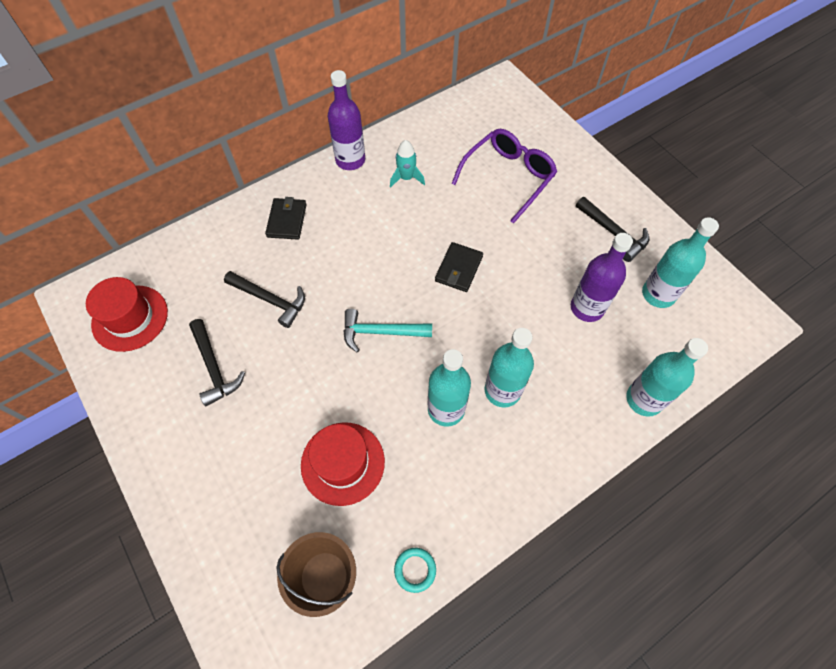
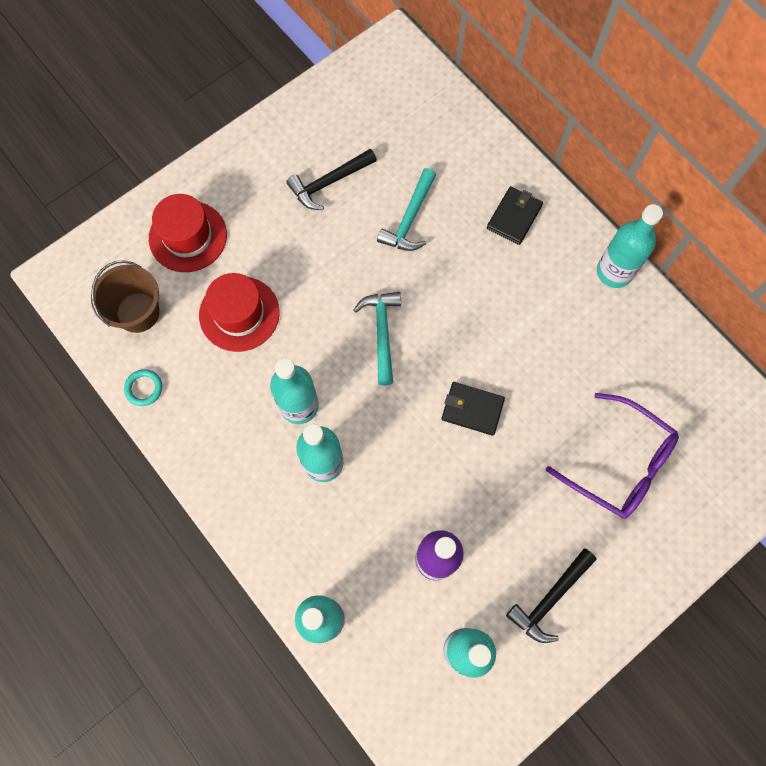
camera: 85 degrees right, 10 degrees up
red hat [86,277,168,352] -> red hat moved to [149,194,227,272]
black hammer [224,271,305,328] -> turquoise hammer [377,168,436,251]
black wallet [265,197,307,240] -> black wallet turned 60 degrees counterclockwise [487,186,543,245]
purple bottle [328,70,365,170] -> turquoise bottle [597,204,663,288]
turquoise rocket [390,140,425,188] -> none

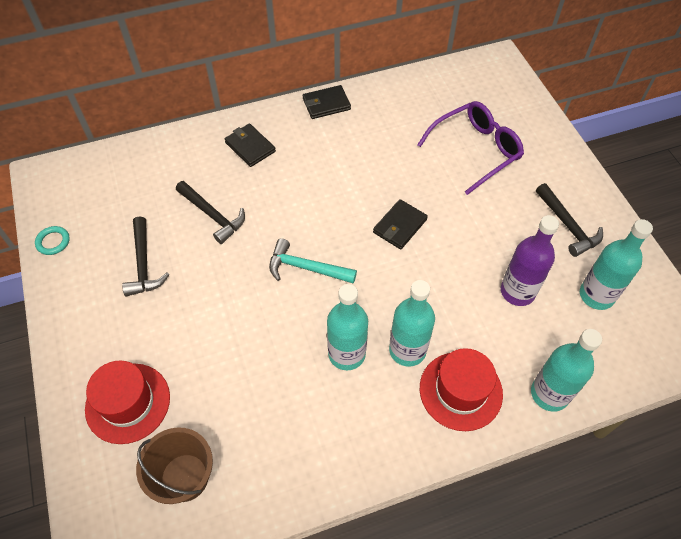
camera: 70 degrees left, 15 degrees down
turquoise ring [124,369,162,406] -> turquoise ring moved to [35,226,70,255]
red hat [199,273,280,352] -> red hat moved to [420,348,503,431]
turquoise hammer [377,168,436,251] -> black hammer [176,181,245,244]
turquoise bottle [597,204,663,288] -> black wallet [303,85,351,119]

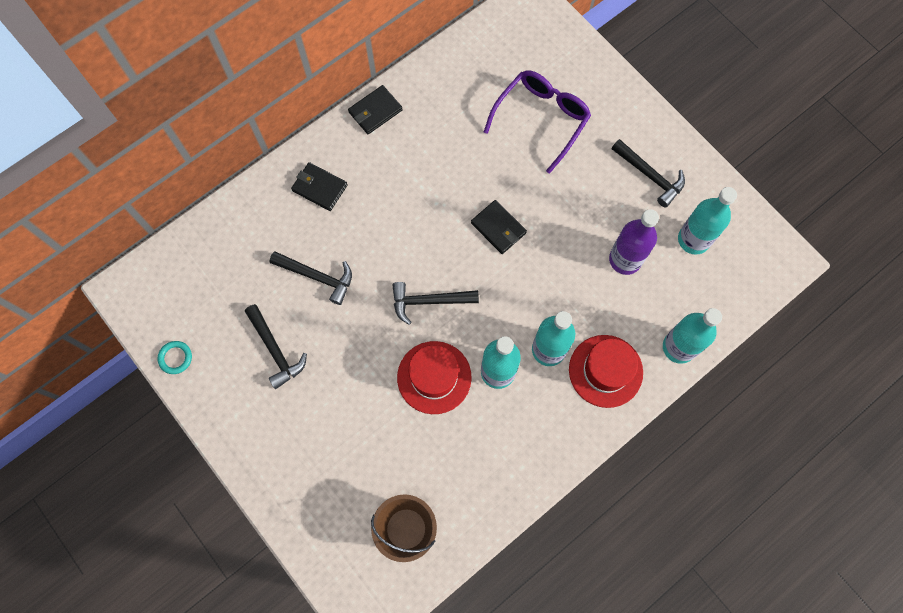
camera: 20 degrees left, 15 degrees up
red hat [85,360,170,444] -> red hat moved to [397,341,472,414]
turquoise hammer [269,238,357,284] -> black hammer [392,282,479,325]
black wallet [373,199,428,249] -> black wallet turned 60 degrees counterclockwise [471,200,527,254]

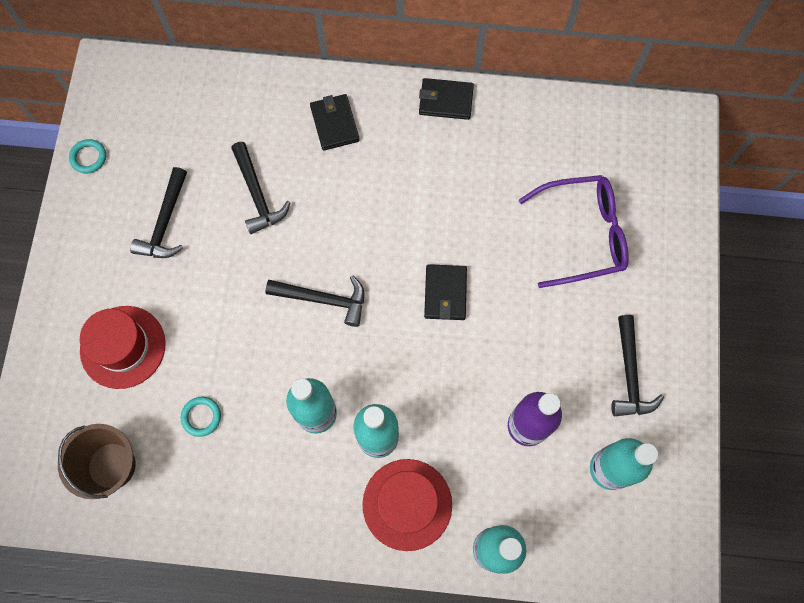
camera: 45 degrees right, 0 degrees up
black hammer [392,282,479,325] -> black hammer turned 150 degrees clockwise [265,275,364,327]
red hat [397,341,472,414] -> red hat moved to [80,306,166,389]
none -> turquoise ring [181,397,221,437]

